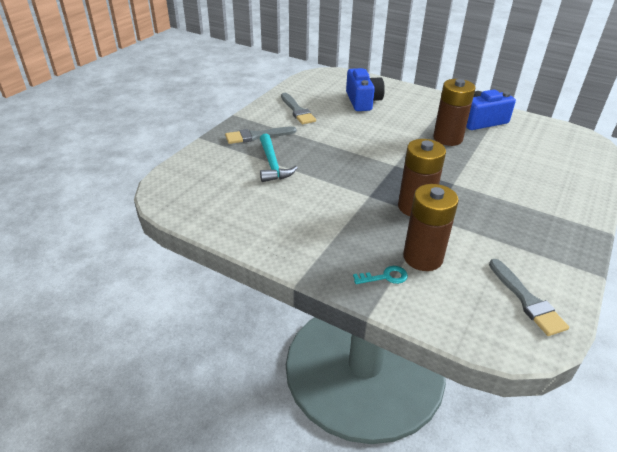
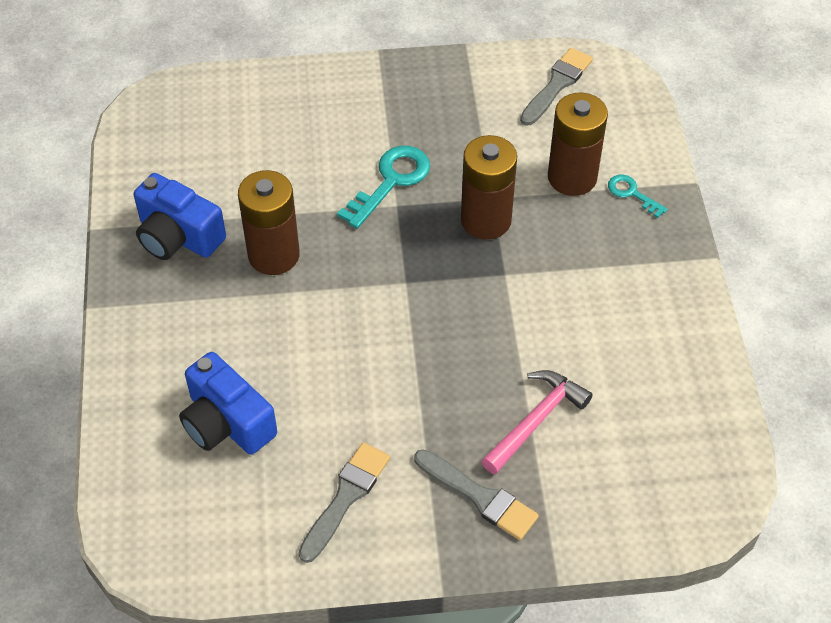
camera: 125 degrees left, 15 degrees up
turquoise hammer [260,134,298,182] -> pink hammer [481,370,593,474]
blue camera [346,68,385,111] -> blue camera turned 90 degrees counterclockwise [179,352,277,455]
none -> turquoise key [337,146,430,229]

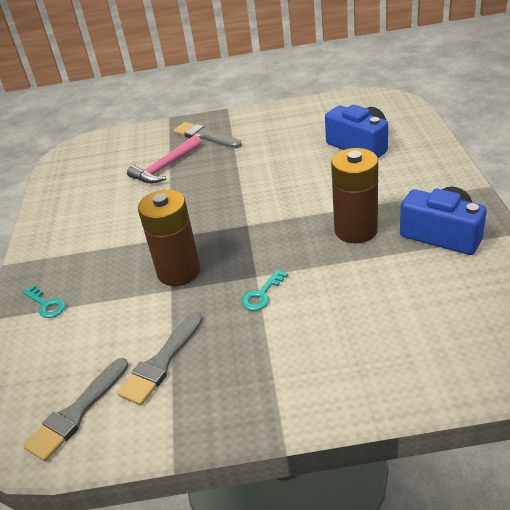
camera: 175 degrees left, 15 degrees down
grey brush [298,442,390,563] -> grey brush moved to [117,312,203,405]
turquoise key [337,146,430,229] -> turquoise key [241,269,288,311], size x0.56
brown battery [548,93,608,196] -> none

